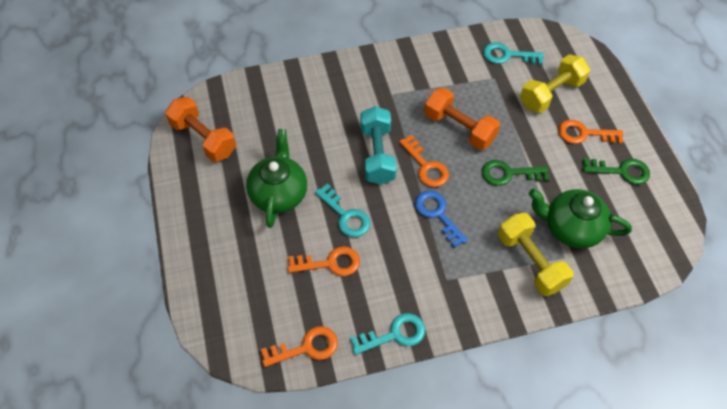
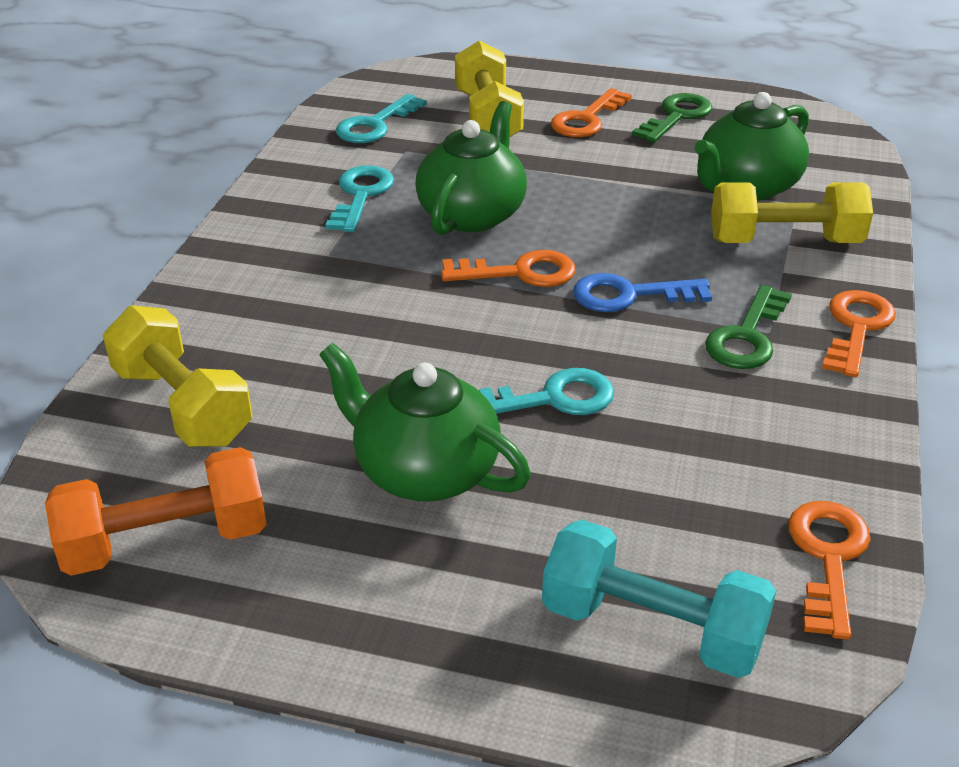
camera: 60 degrees left, 20 degrees down
orange key [288,246,360,276] -> orange key moved to [822,290,896,377]
turquoise key [350,313,425,355] -> turquoise key moved to [326,165,394,232]
turquoise dumbbell [360,106,397,185] -> turquoise dumbbell moved to [542,519,776,678]
orange dumbbell [424,88,500,150] -> green teapot [415,101,527,235]
green key [482,160,549,186] -> green key moved to [705,285,792,369]
none -> yellow dumbbell [103,305,252,447]

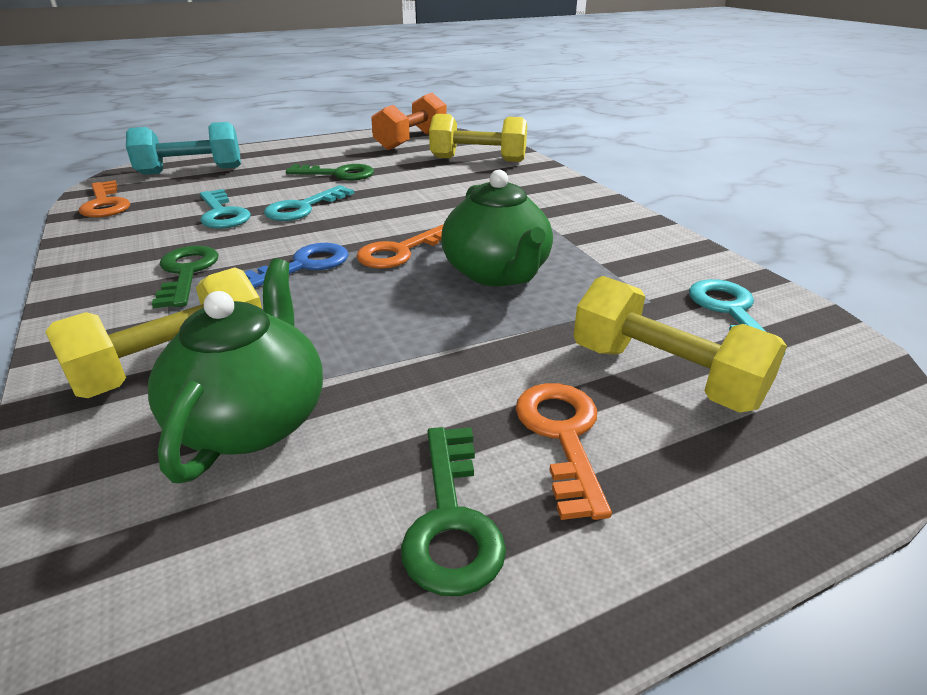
camera: 140 degrees right, 5 degrees down
green teapot [319,343,531,501] -> green key [286,164,374,180]
turquoise key [326,165,394,232] -> turquoise key moved to [200,189,251,229]
orange key [822,290,896,377] -> none

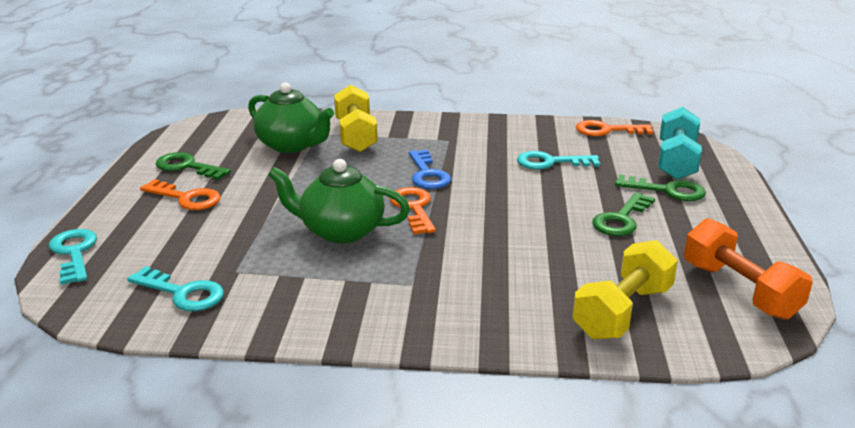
camera: 120 degrees right, 5 degrees down
green key [152,246,219,308] -> green key moved to [615,174,706,201]
turquoise key [264,185,354,221] -> turquoise key moved to [49,229,97,285]
yellow dumbbell [573,276,787,413] -> none

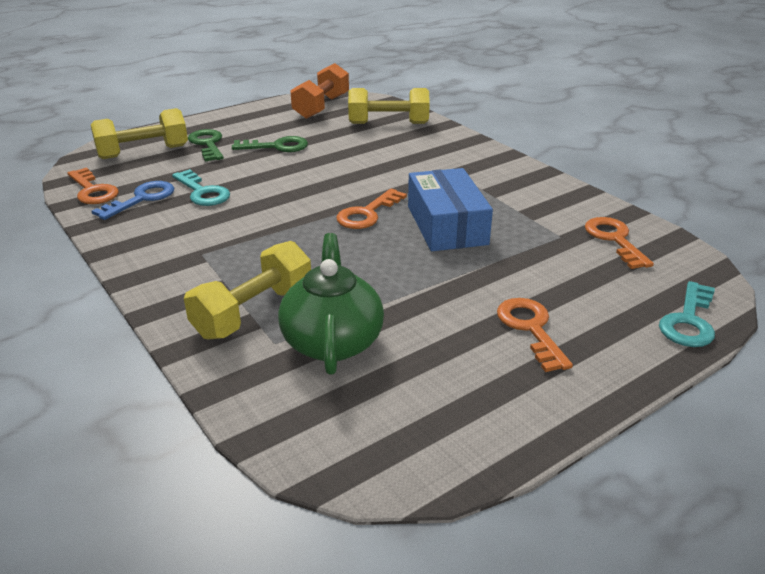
camera: 130 degrees left, 5 degrees up
turquoise key [127,266,224,311] -> orange key [585,217,654,269]
green key [156,152,231,180] -> none
green teapot [268,159,410,244] -> blue box [408,168,493,251]
blue key [409,150,451,189] -> blue key moved to [92,181,174,220]
turquoise dumbbell [658,107,702,180] -> yellow dumbbell [91,108,188,159]

